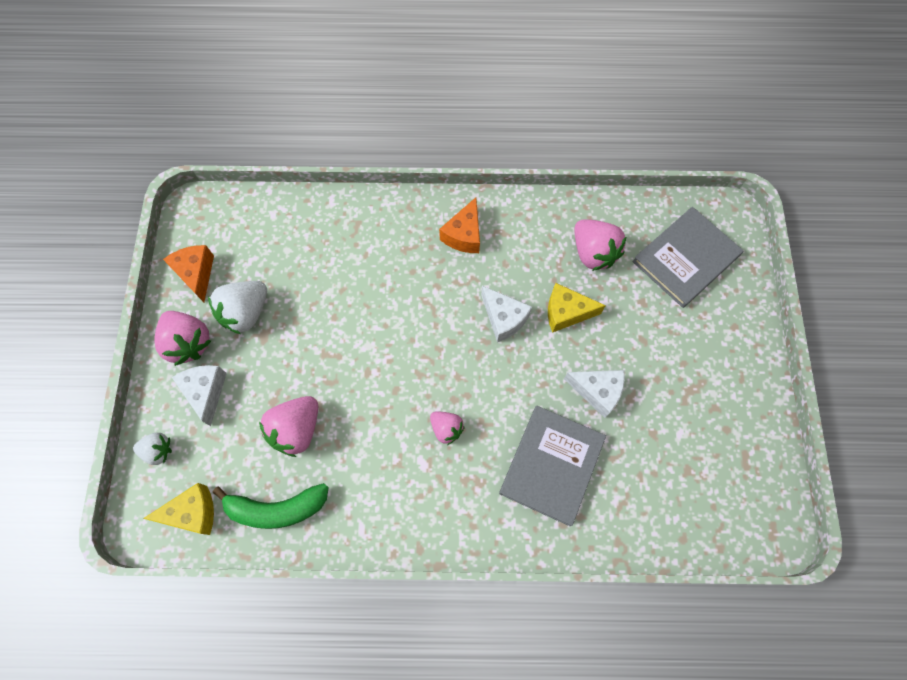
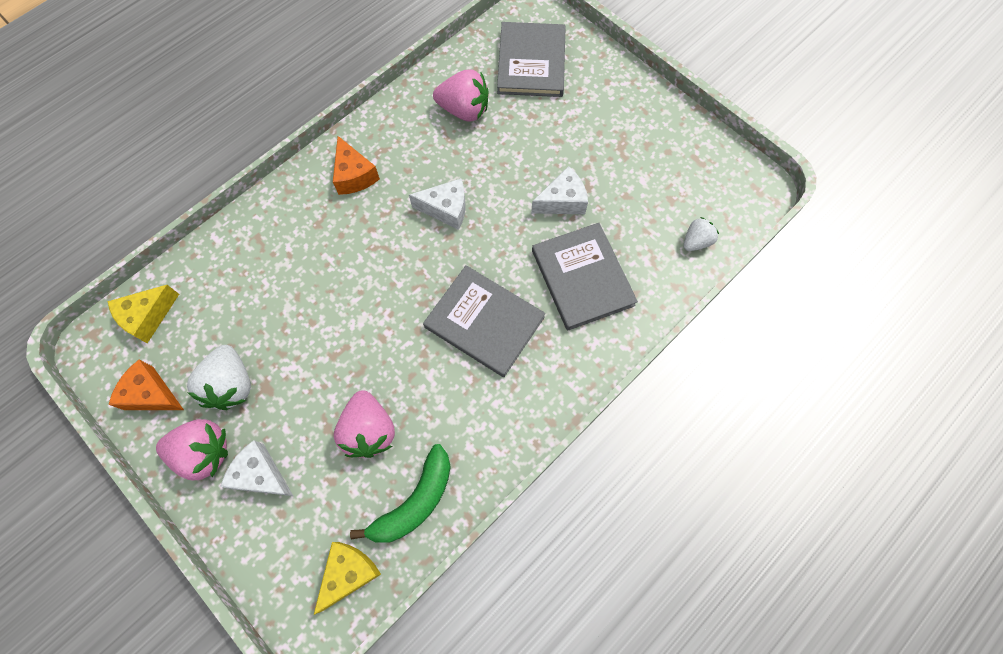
camera: 45 degrees left, 0 degrees up
white strawberry [133,433,172,465] -> white strawberry moved to [684,217,719,251]
pink strawberry [430,411,465,445] -> grey book [423,265,545,377]
yellow cheese [548,283,606,333] -> yellow cheese moved to [107,285,179,343]

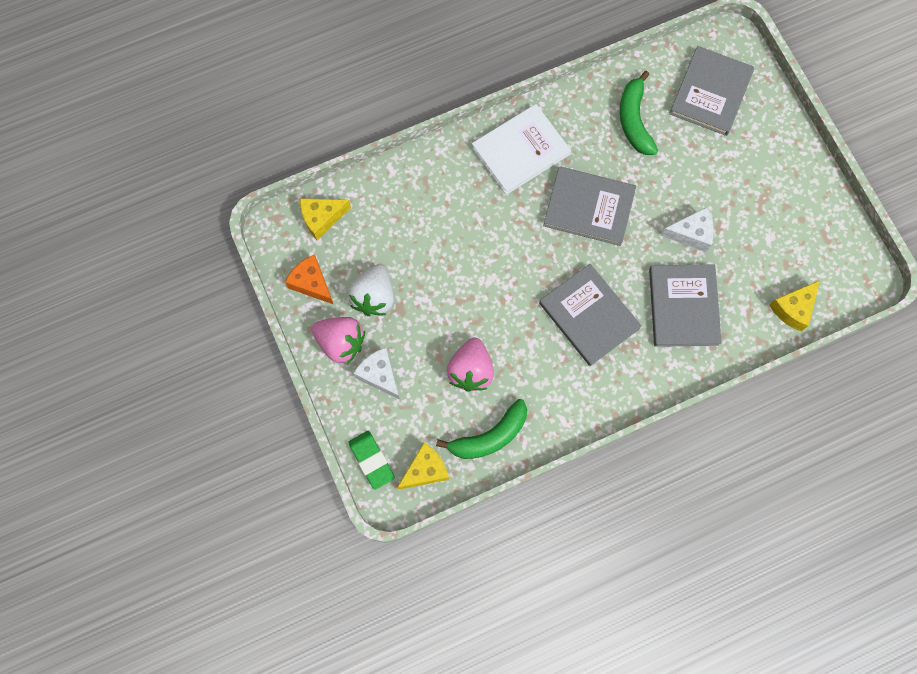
camera: 20 degrees right, 5 degrees up
orange cheese [333,136,380,195] -> white book [472,104,571,195]
white cheese [409,178,466,230] -> grey book [543,166,636,246]
pink strawberry [433,69,488,122] -> green banana [620,71,658,155]
white strawberry [684,217,719,251] -> yellow cheese [769,280,820,331]
none -> green eraser [348,431,395,490]

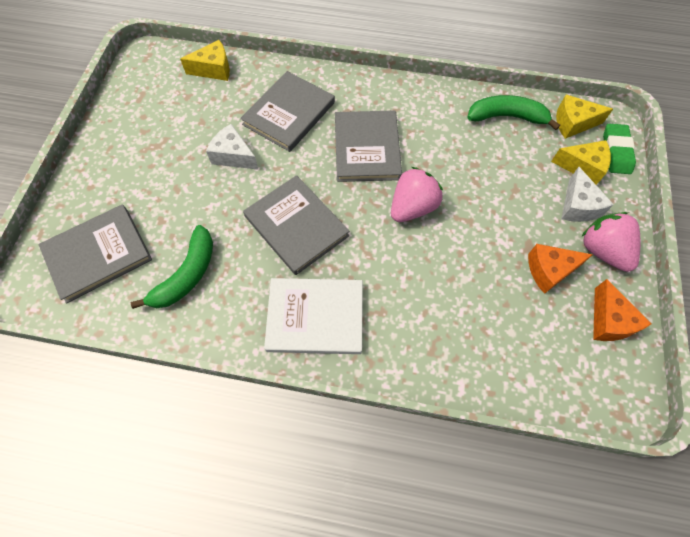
camera: 145 degrees left, 10 degrees down
yellow cheese [300,198,351,240] -> yellow cheese moved to [551,140,611,185]
white strawberry [348,264,394,316] -> orange cheese [528,244,593,294]
pink strawberry [447,338,494,392] -> pink strawberry moved to [391,167,443,222]

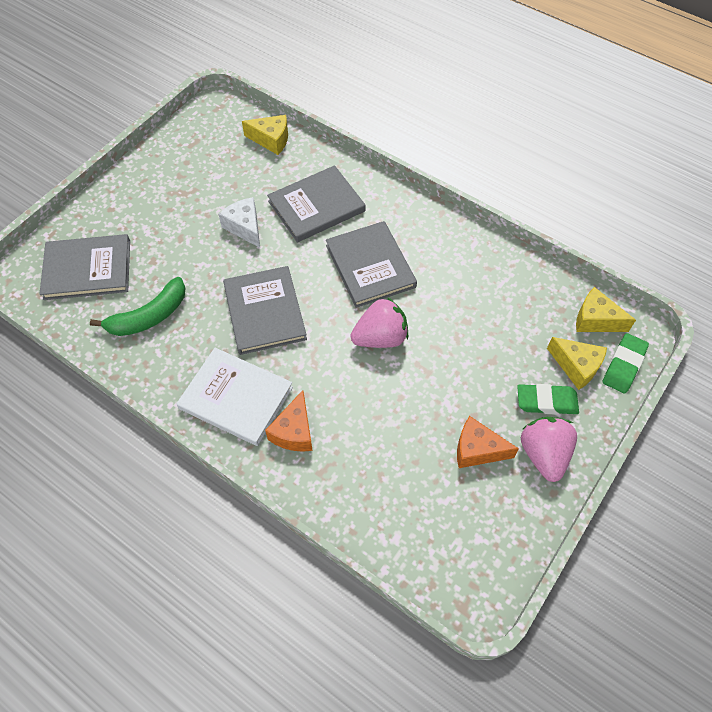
camera: 25 degrees right, 5 degrees down
grey book [335,111,402,182] -> grey book turned 45 degrees counterclockwise [326,221,417,308]
green banana [467,95,560,130] -> none
white cheese [561,167,614,222] -> green eraser [517,384,579,415]
orange cheese [593,279,652,341] -> orange cheese moved to [265,390,313,452]

